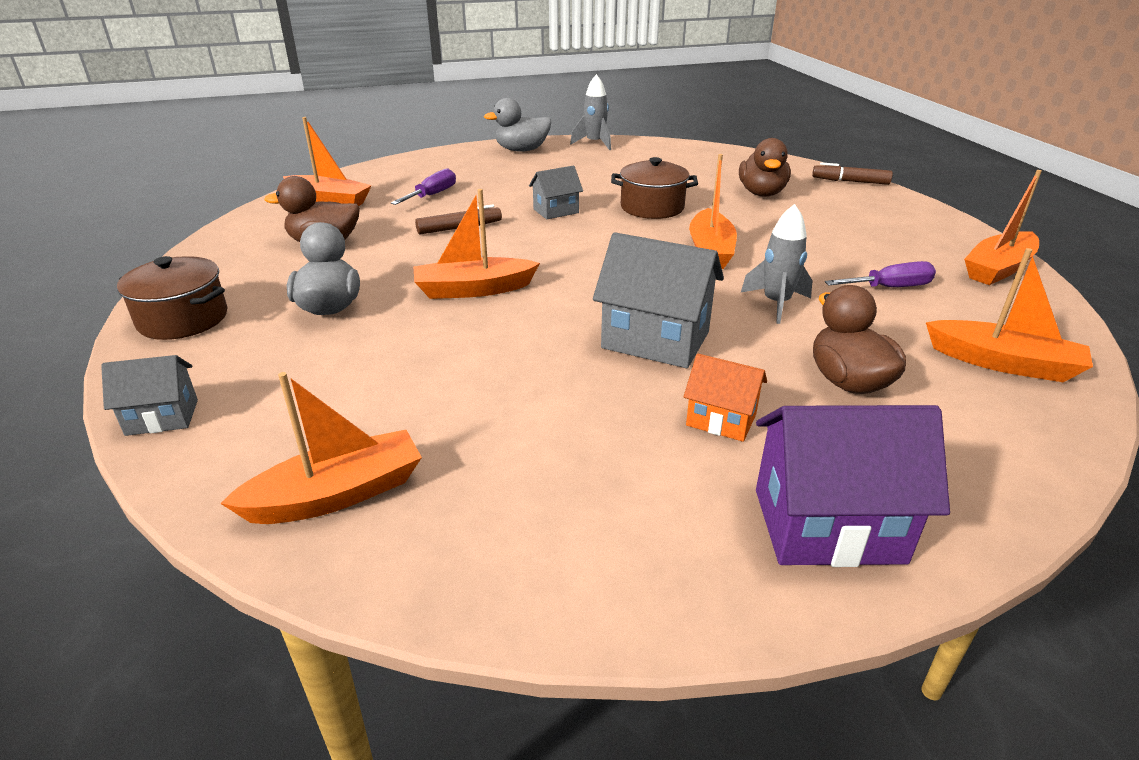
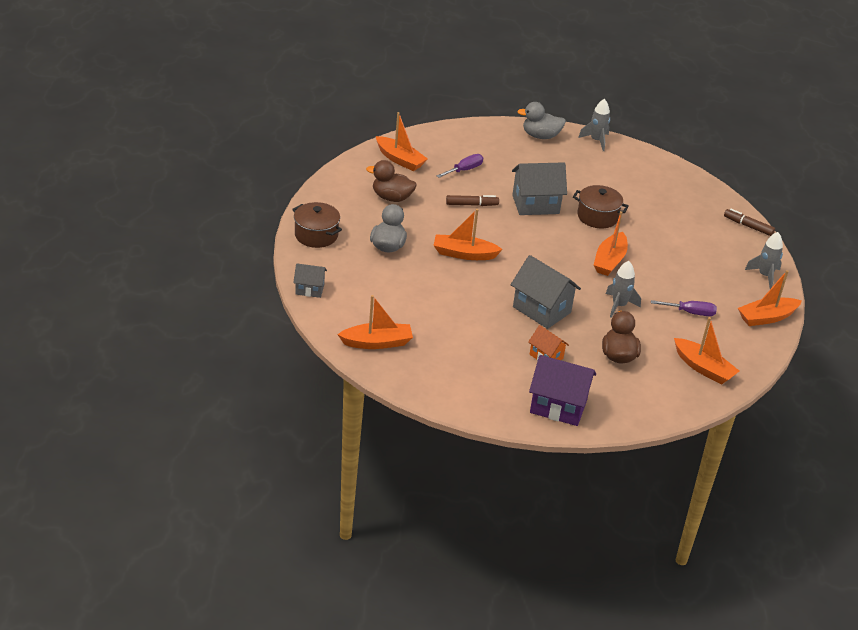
camera: 15 degrees right, 5 degrees up
grey house [529,166,583,219] -> grey house [512,162,567,215], size x1.78
brown duck [739,138,791,197] -> none
none -> grey rocket [745,232,783,289]

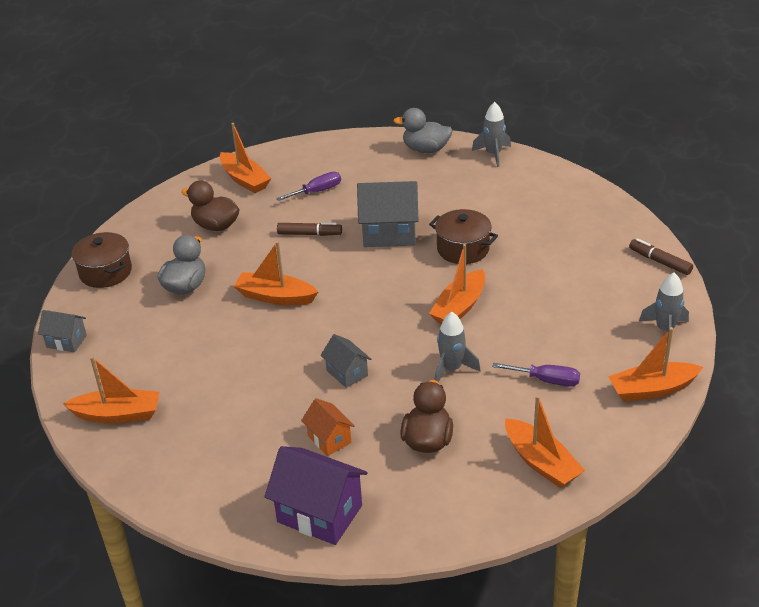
camera: 15 degrees right, 0 degrees up
grey house [511,255,581,329] -> grey house [321,334,371,388], size x0.56

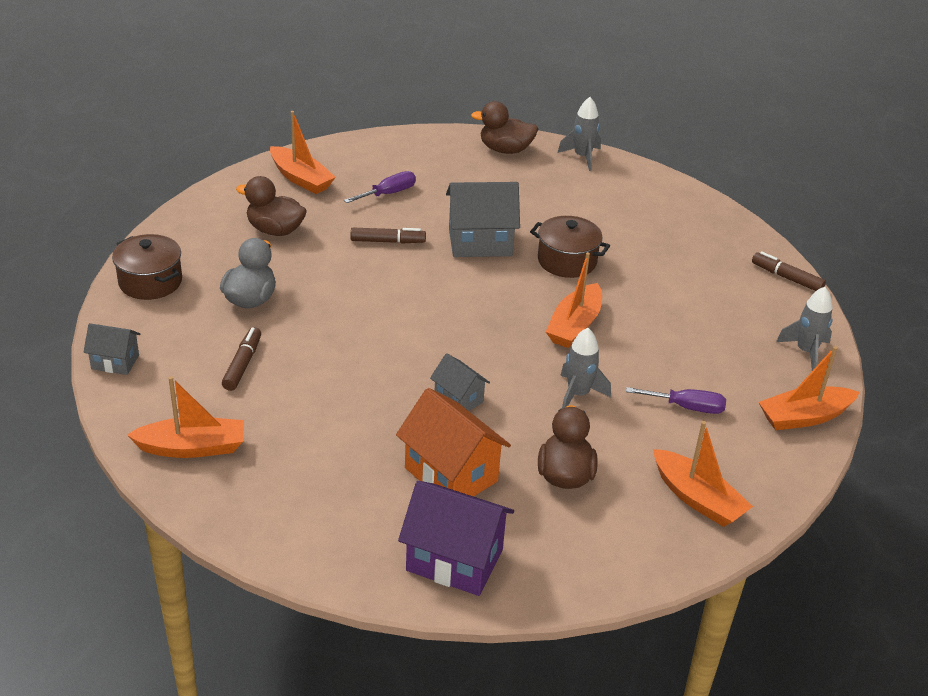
camera: 10 degrees left, 0 degrees up
orange boat [234,241,318,305] -> none
orange house [301,398,355,456] -> orange house [396,388,511,497], size x1.78
grey duck [393,108,452,153] -> brown duck [471,101,538,154]
none -> brown marker [222,327,261,391]

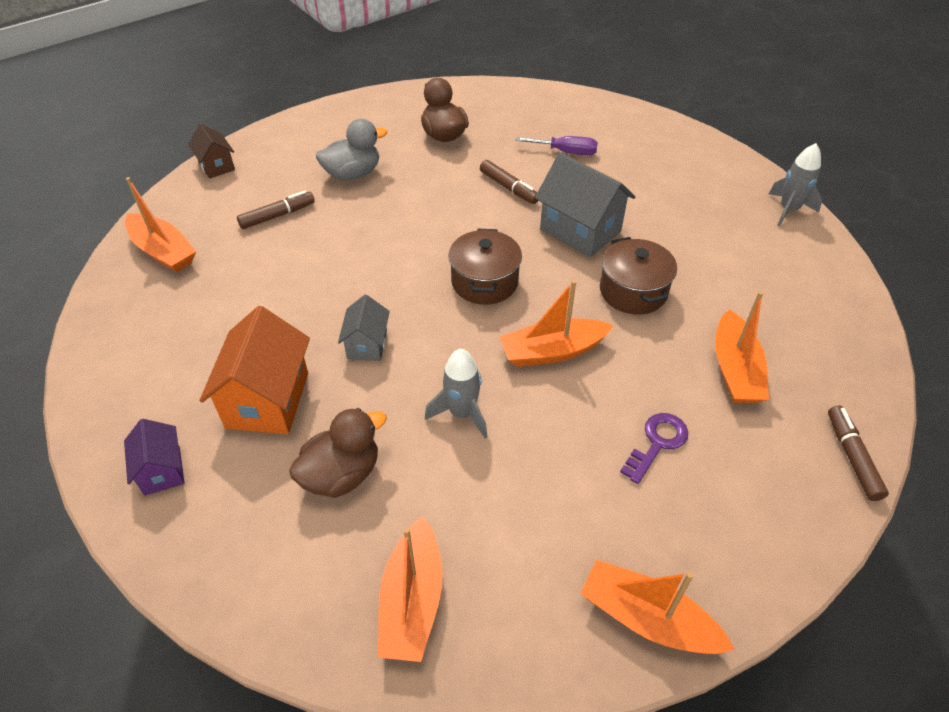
camera: 50 degrees right, 10 degrees up
grey house [83,323,140,375] -> brown house [188,124,235,179]
brown pot [112,234,182,300] -> brown pot moved to [449,229,522,305]
orange boat [270,111,336,194] -> orange boat moved to [715,291,769,403]
purple house [398,481,514,596] -> purple house [124,419,185,496], size x0.56
brown duck [471,101,538,154] -> none
purple screwdriver [626,387,726,414] -> none
grey rocket [776,287,833,371] -> none
none -> purple key [620,413,688,484]

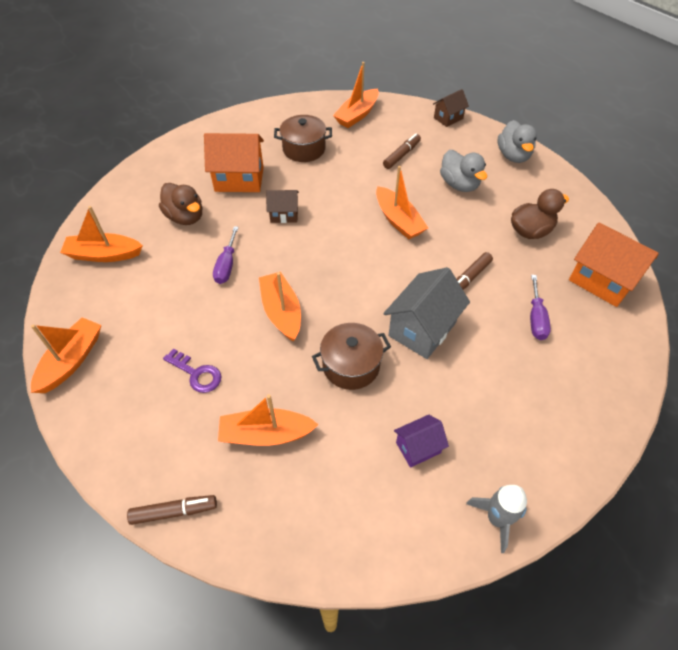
camera: 85 degrees right, 5 degrees up
purple house [124,419,185,496] -> purple house moved to [394,415,449,468]
brown marker [237,191,315,229] -> brown marker turned 105 degrees counterclockwise [383,133,421,169]
grey house [338,295,390,361] -> brown house [266,190,299,223]
grey rocket [425,349,488,438] -> purple screwdriver [213,226,239,284]
brown pot [449,229,522,305] -> brown pot moved to [274,115,332,162]
none -> orange boat [376,166,428,239]
none -> grey duck [498,120,537,163]
none -> orange house [569,223,659,307]

